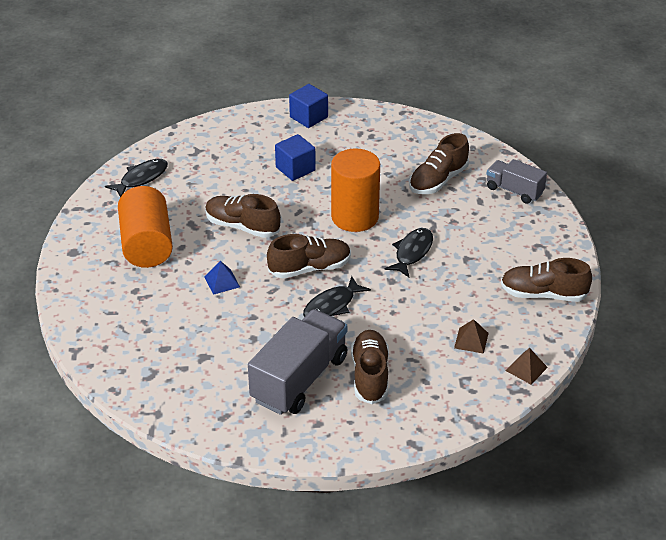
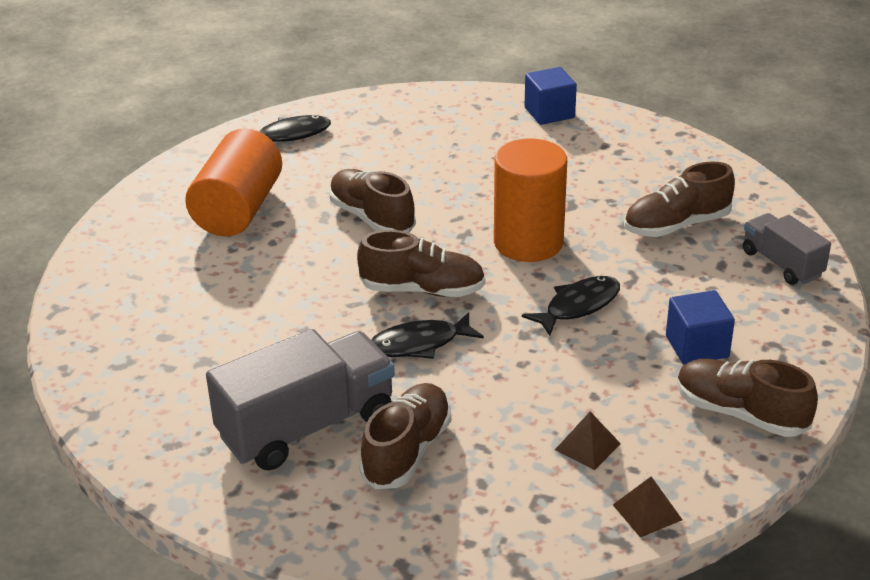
camera: 25 degrees right, 5 degrees down
blue pyramid [204,261,240,295] -> none
blue cube [275,134,316,181] -> blue cube moved to [666,290,735,365]

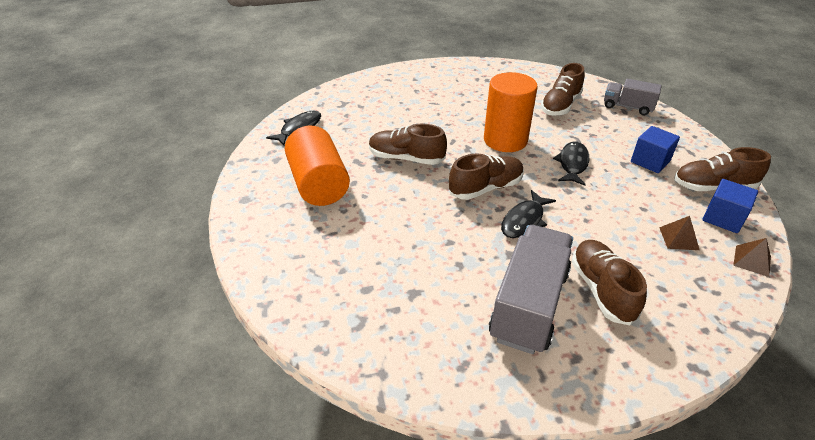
camera: 35 degrees left, 5 degrees up
blue cube [524,67,577,125] -> blue cube moved to [702,179,758,233]

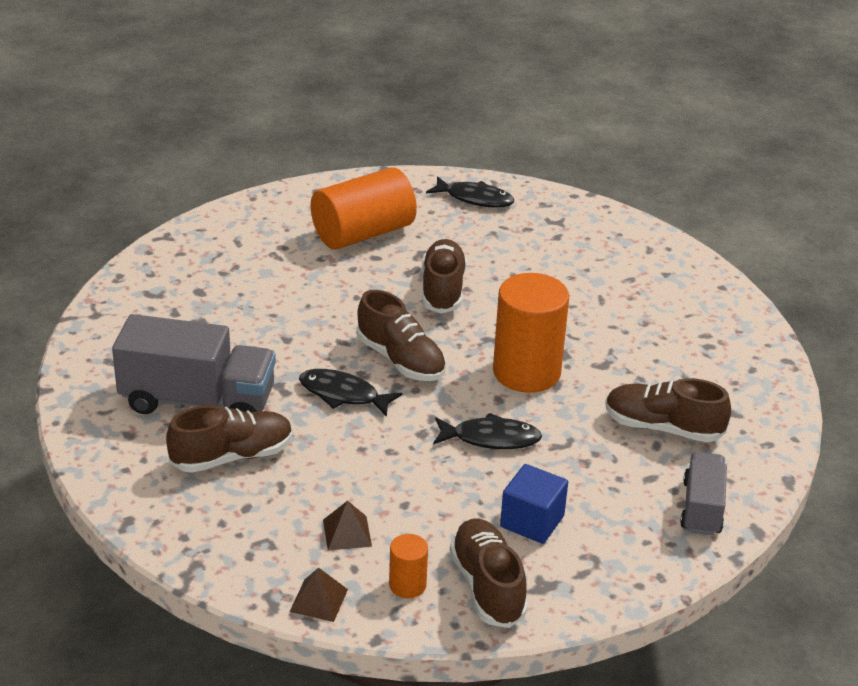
camera: 75 degrees right, 5 degrees down
blue cube [702,179,758,233] -> orange cylinder [389,534,428,598]

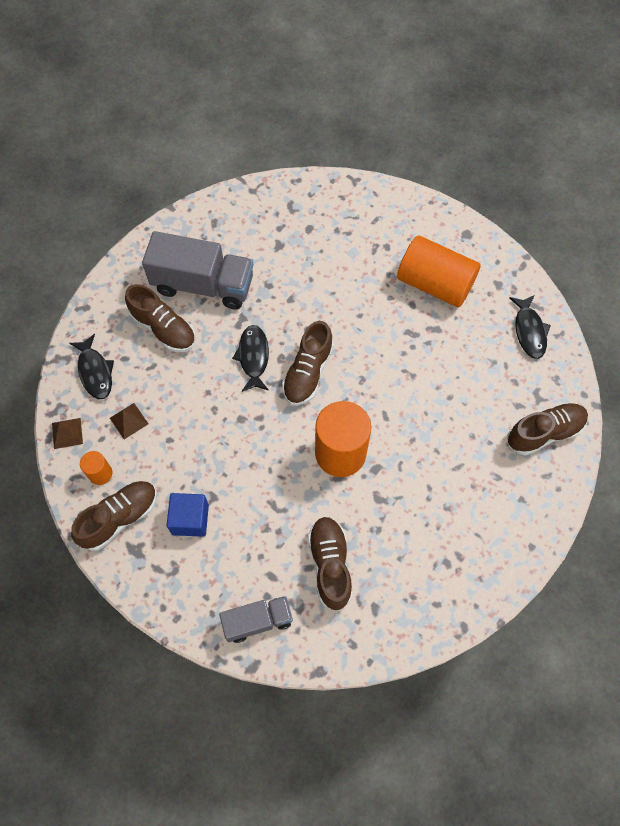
camera: 65 degrees right, 30 degrees up
grey truck [112,314,276,414] -> grey truck turned 60 degrees counterclockwise [142,231,253,310]
brown shoe [422,239,467,314] -> brown shoe moved to [507,403,588,456]
black fish [433,413,542,449] -> black fish moved to [69,334,114,399]

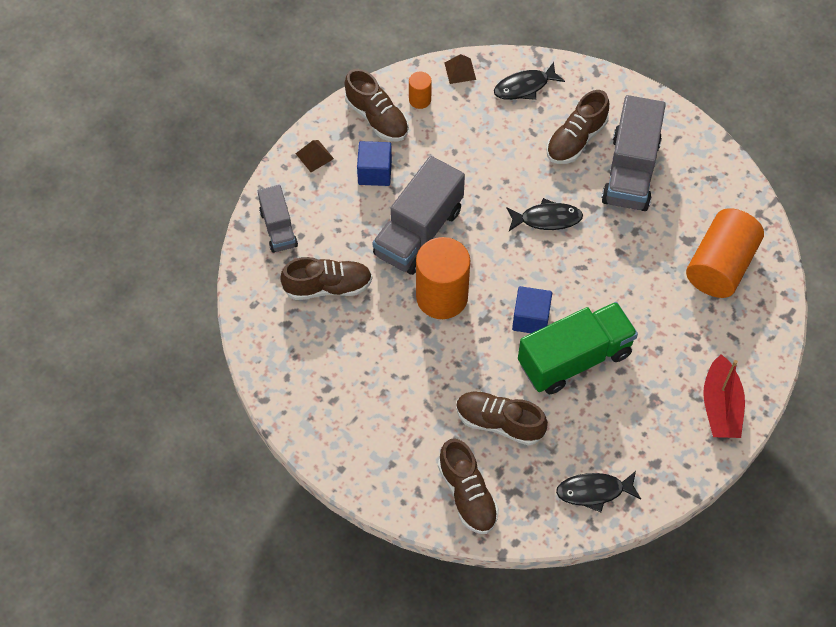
camera: 90 degrees right, 5 degrees down
brown pyramid [110,403,148,439] -> brown pyramid moved to [295,140,334,172]
brown shoe [282,321,334,405] -> brown shoe moved to [456,391,548,446]
orange cylinder [397,236,481,307] -> orange cylinder moved to [686,208,764,298]
none -> grey truck [372,156,465,275]
none -> blue cube [512,286,552,333]
none -> green truck [518,302,638,394]
none -> red boat [703,354,745,438]

